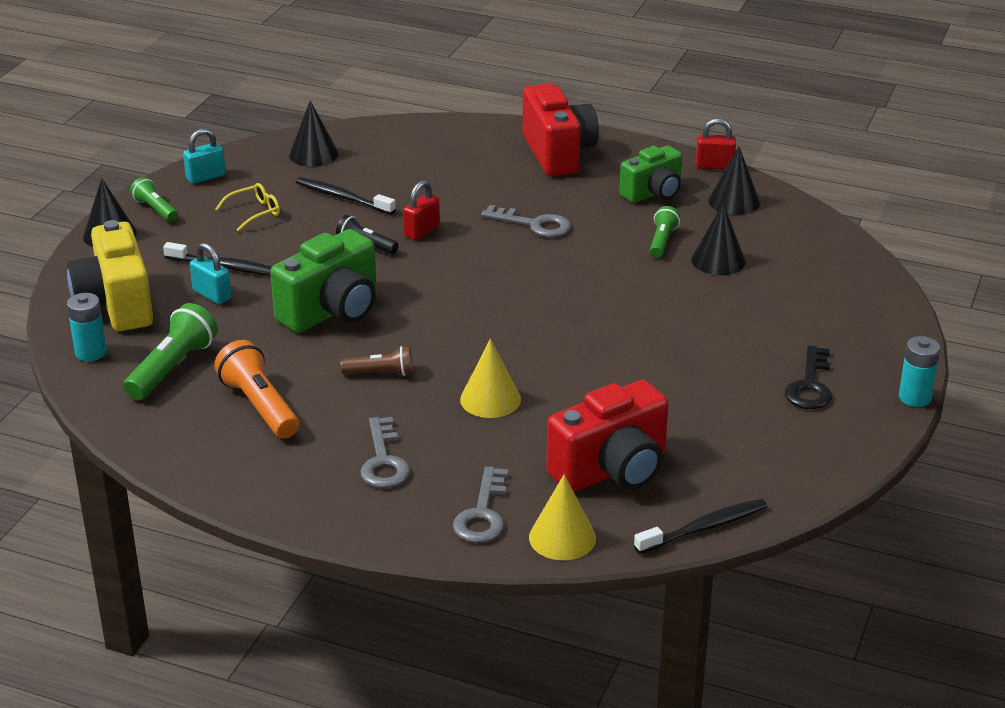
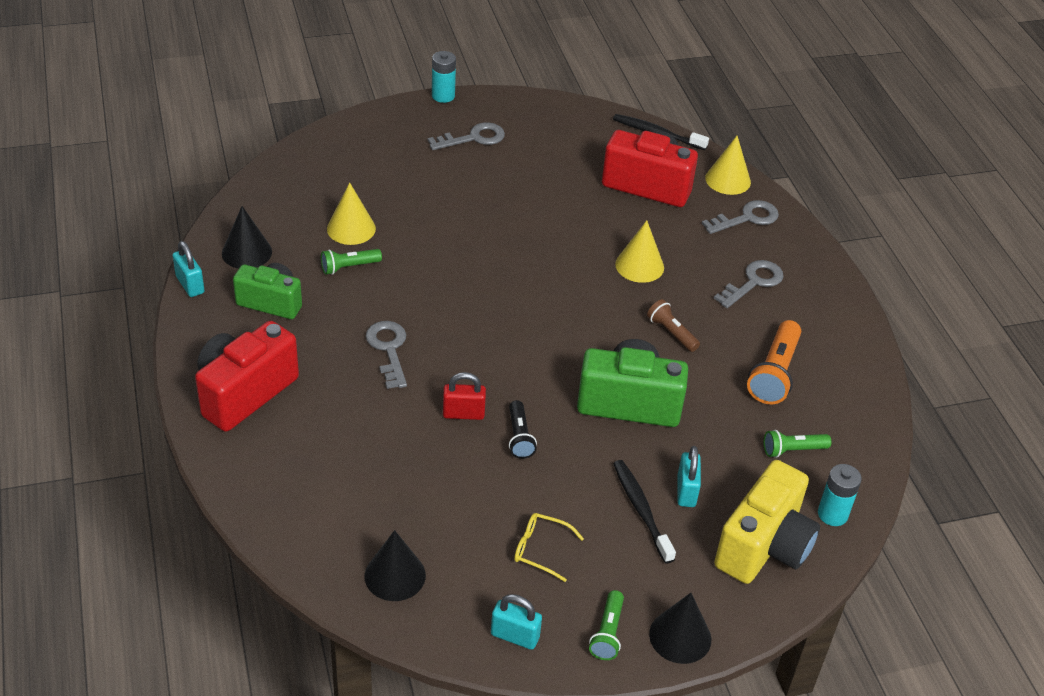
camera: 130 degrees left, 10 degrees up
green flashlight [123,303,218,400] -> green flashlight [764,430,831,458], size x0.60
black toothbrush [296,177,396,215] -> none
black cone [691,204,746,275] -> yellow cone [327,182,376,245]
red padlock [696,118,736,170] -> turquoise padlock [173,241,205,297]
black key [785,346,832,409] -> grey key [428,122,505,150]

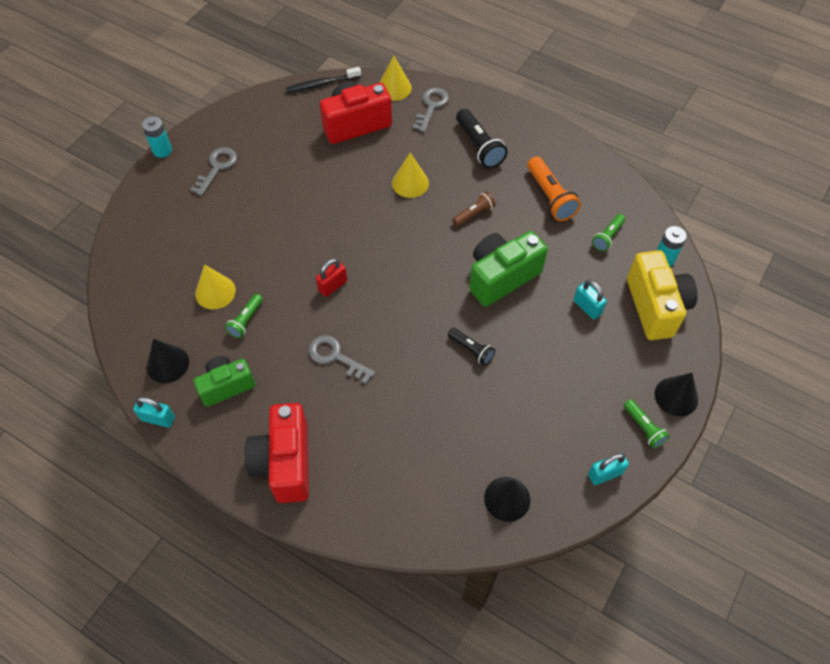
camera: 40 degrees left, 15 degrees up
red padlock [443,372,486,420] -> red padlock moved to [316,258,347,297]
yellow glasses [514,513,584,582] -> none
black toothbrush [613,460,676,564] -> none
brown flashlight [647,299,700,352] -> brown flashlight turned 135 degrees clockwise [452,191,496,226]
grey key [714,260,784,308] -> black flashlight [456,109,507,168]

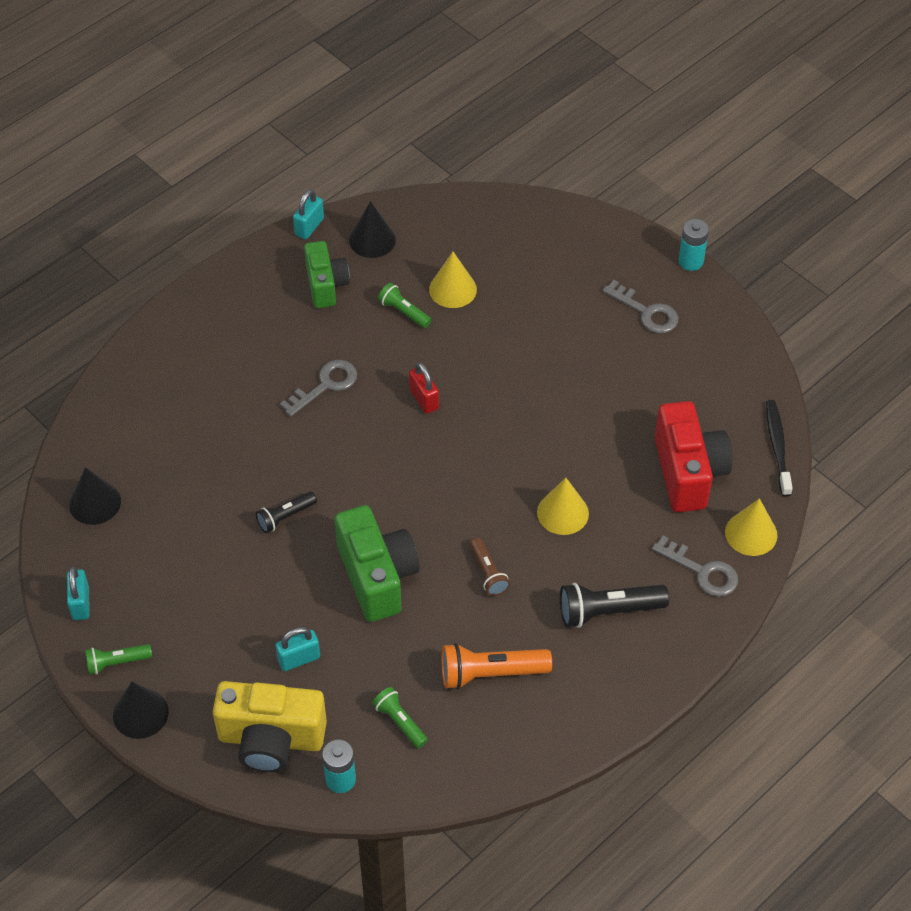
camera: 105 degrees right, 5 degrees down
red camera [245,403,309,503] -> none

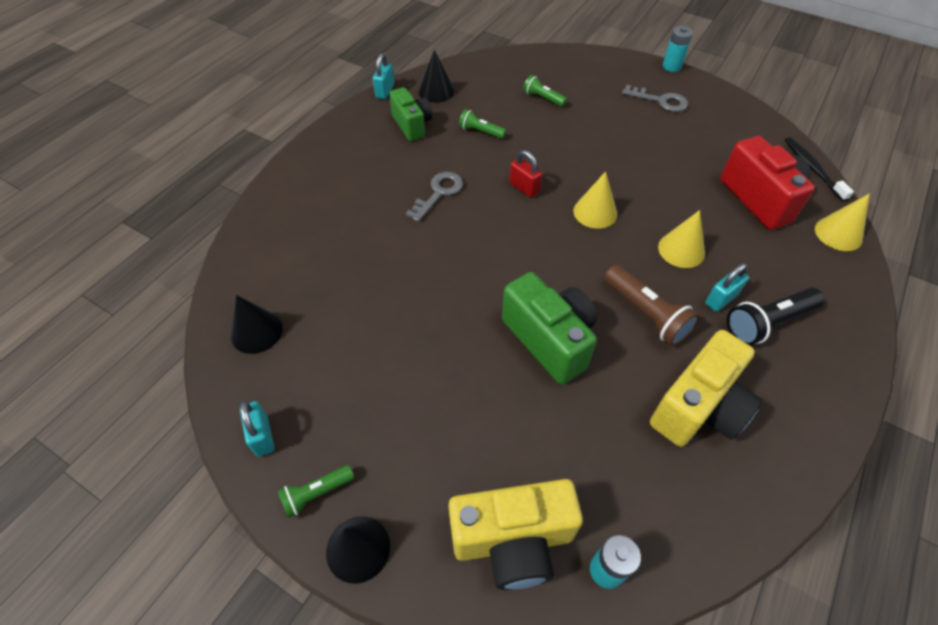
camera: 15 degrees left, 0 degrees up
black flashlight [256,491,317,533] -> none
turquoise padlock [275,627,320,671] -> turquoise padlock moved to [705,263,749,312]
green flashlight [372,687,428,748] -> green flashlight moved to [523,75,567,107]
yellow cone [429,252,477,308] -> yellow cone moved to [573,171,617,229]
orange flashlight [441,643,552,689] -> yellow camera [650,330,762,447]
brown flashlight [470,538,510,596] -> brown flashlight [604,265,700,347], size x1.67
grey key [652,535,738,597] -> none

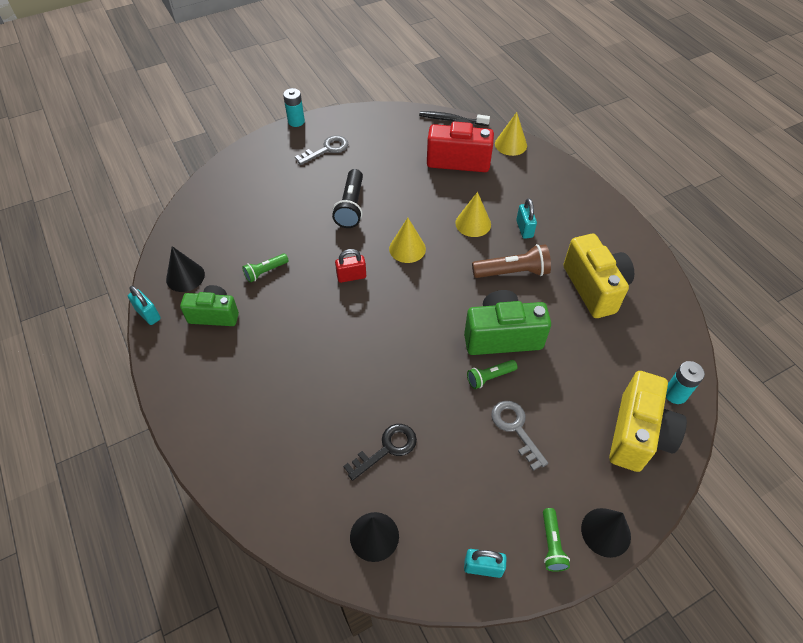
camera: 60 degrees left, 0 degrees up
grey key [406,172,463,222] -> grey key moved to [491,401,548,471]
green flashlight [523,75,567,107] -> green flashlight moved to [467,360,517,389]
black flashlight [727,288,825,345] -> black flashlight moved to [332,169,363,228]
none -> black key [343,424,417,481]

